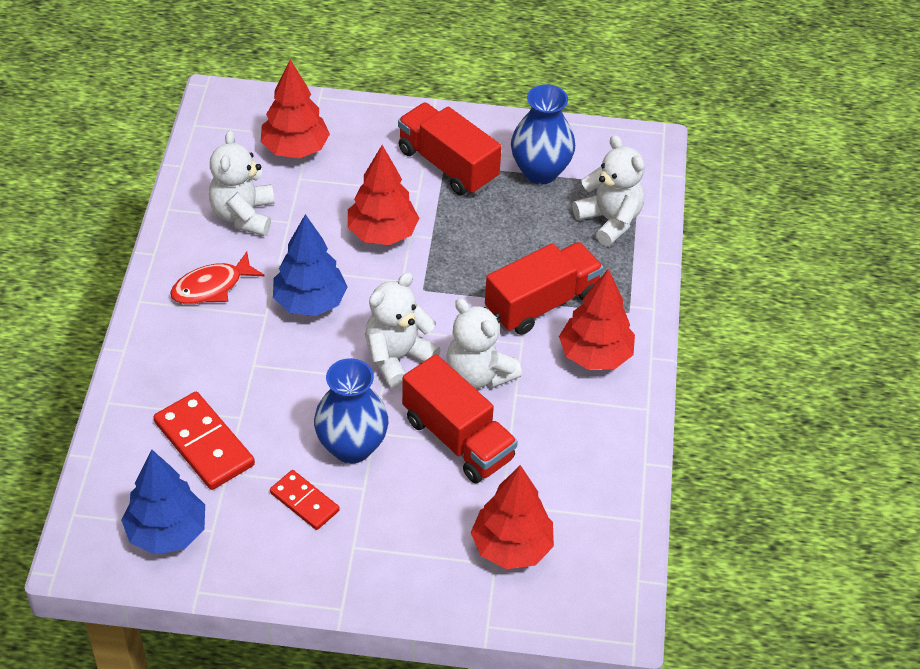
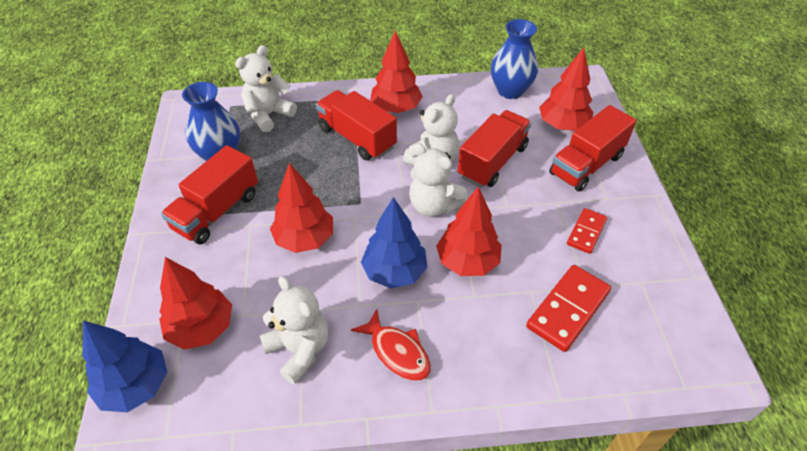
camera: 100 degrees left, 0 degrees up
blue tree [121,449,205,555] -> blue tree moved to [83,321,168,412]
white teddy bear [209,130,274,236] -> white teddy bear turned 120 degrees counterclockwise [260,276,328,385]
blue vase [314,358,388,464] -> blue vase moved to [491,19,538,99]
none -> red tree [436,187,501,276]
none -> red truck [549,105,636,192]

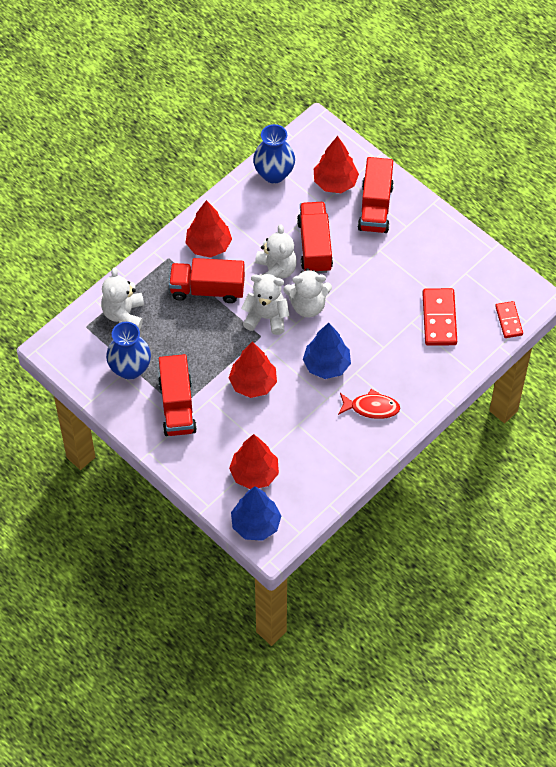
camera: 40 degrees left, 10 degrees up
white teddy bear [260,276,328,385] -> white teddy bear moved to [241,274,289,335]
red tree [436,187,501,276] -> none
red domino [567,208,607,254] -> red domino moved to [495,301,523,338]

